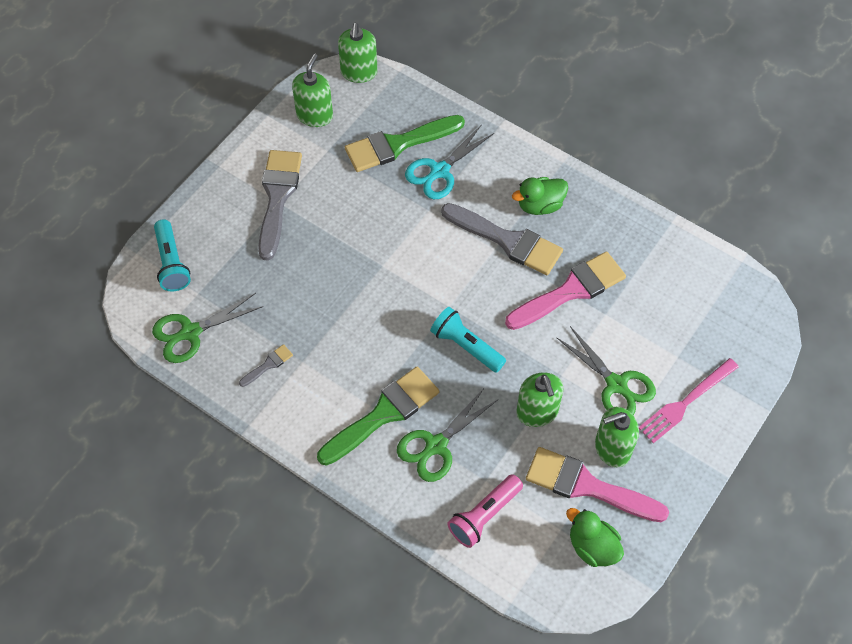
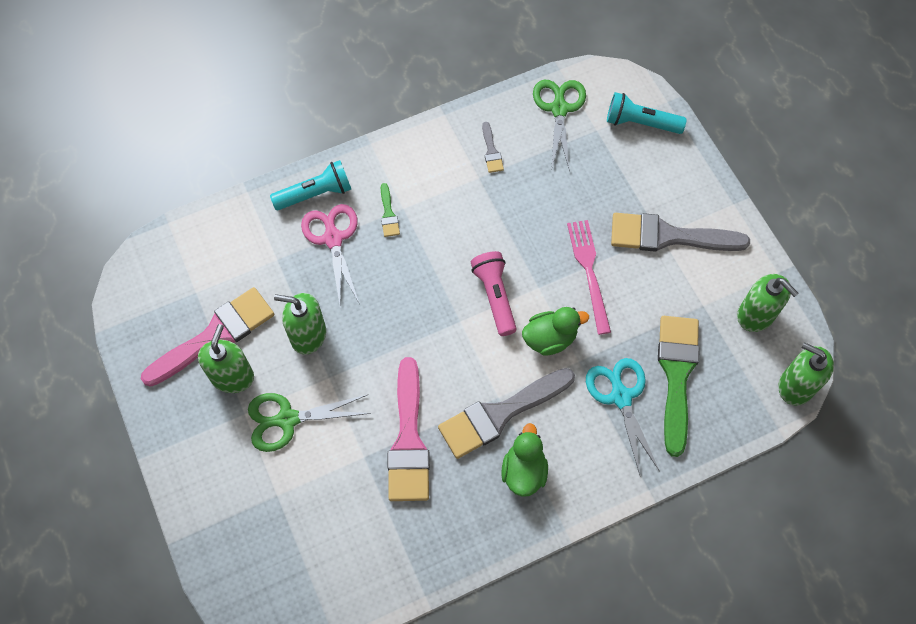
camera: 120 degrees right, 5 degrees up
grey brush [258,150,302,261] -> grey brush turned 150 degrees clockwise [611,213,750,252]
green brush [317,366,440,466] -> green brush [381,183,400,237], size x0.44
green scissors [397,388,497,482] -> pink scissors [301,204,359,304]
turquoise flashlight [430,307,506,373] -> turquoise flashlight moved to [270,160,351,210]
pink flashlight [447,474,523,548] -> pink flashlight moved to [471,251,517,336]
green duck [566,508,624,567] -> green duck moved to [522,307,589,356]
pink fork [639,358,739,443] -> pink fork moved to [567,220,611,335]

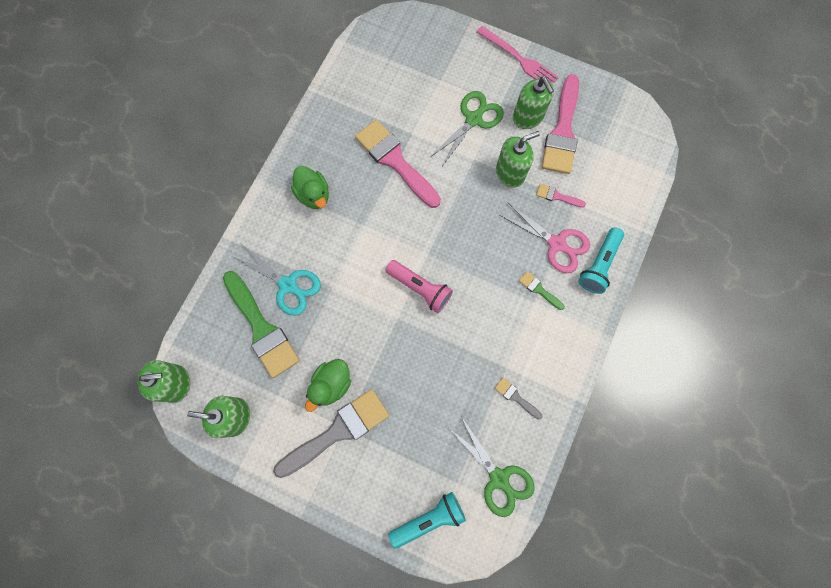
camera: 140 degrees right, 10 degrees up
grey brush [438,368,575,459] -> none
green duck [522,307,589,356] -> green duck moved to [305,359,351,412]
pink fork [567,220,611,335] -> pink fork moved to [477,26,559,85]
none -> pink brush [536,184,586,207]

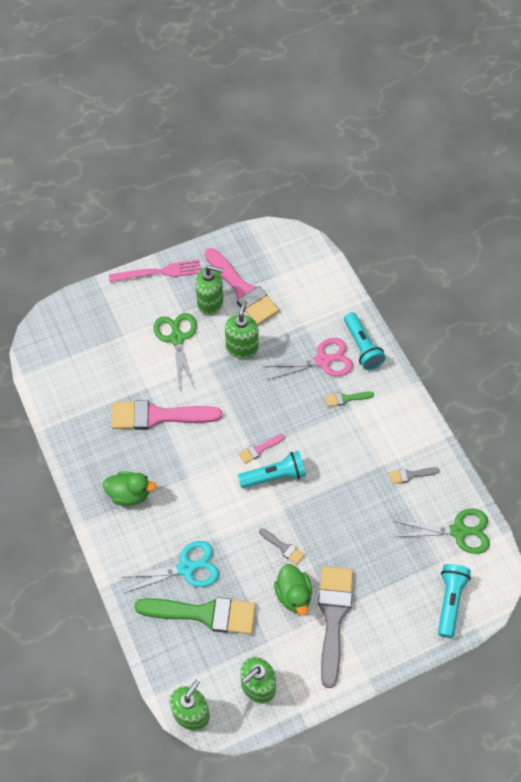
camera: 50 degrees left, 15 degrees down
pink flashlight [385,260,453,313] -> turquoise flashlight [238,451,306,488]
pink brush [536,184,586,207] -> pink brush moved to [239,434,285,464]
none -> grey brush [259,528,305,565]

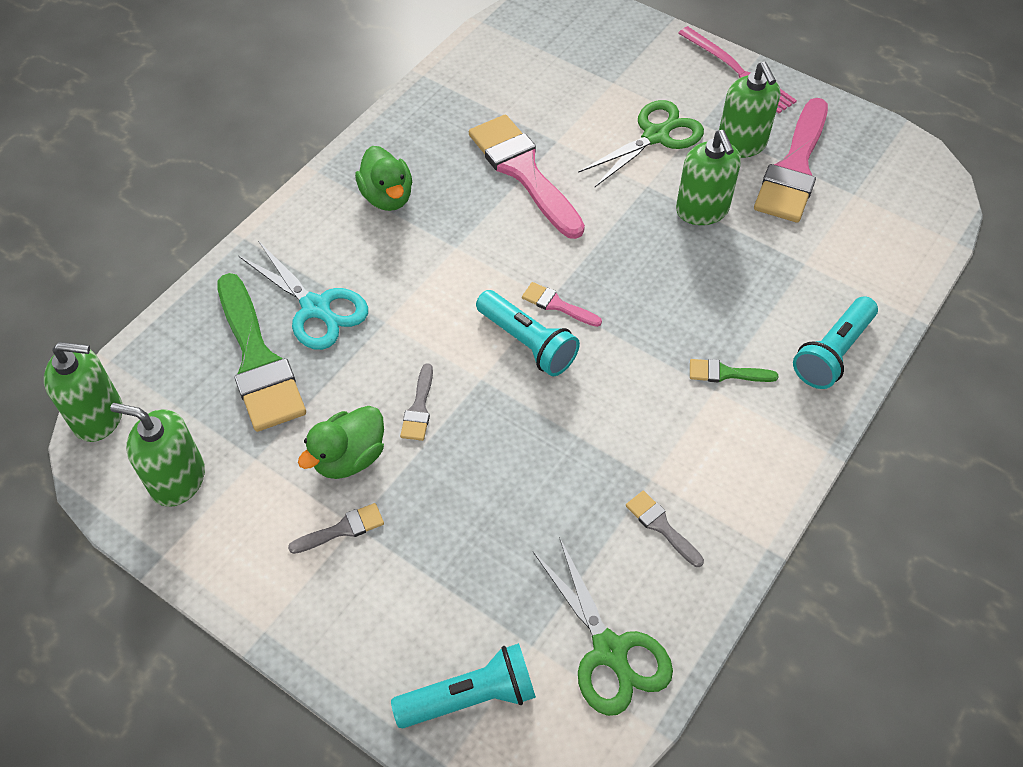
camera: 60 degrees right, 5 degrees down
green soap dispenser [225,300,258,359] -> green soap dispenser turned 90 degrees clockwise [676,130,741,225]
pink scissors [264,338,353,380] -> none
grey brush [318,566,353,688] -> grey brush [288,503,384,554], size x0.44
green brush [326,392,374,407] -> green brush turned 45 degrees counterclockwise [690,359,778,382]

